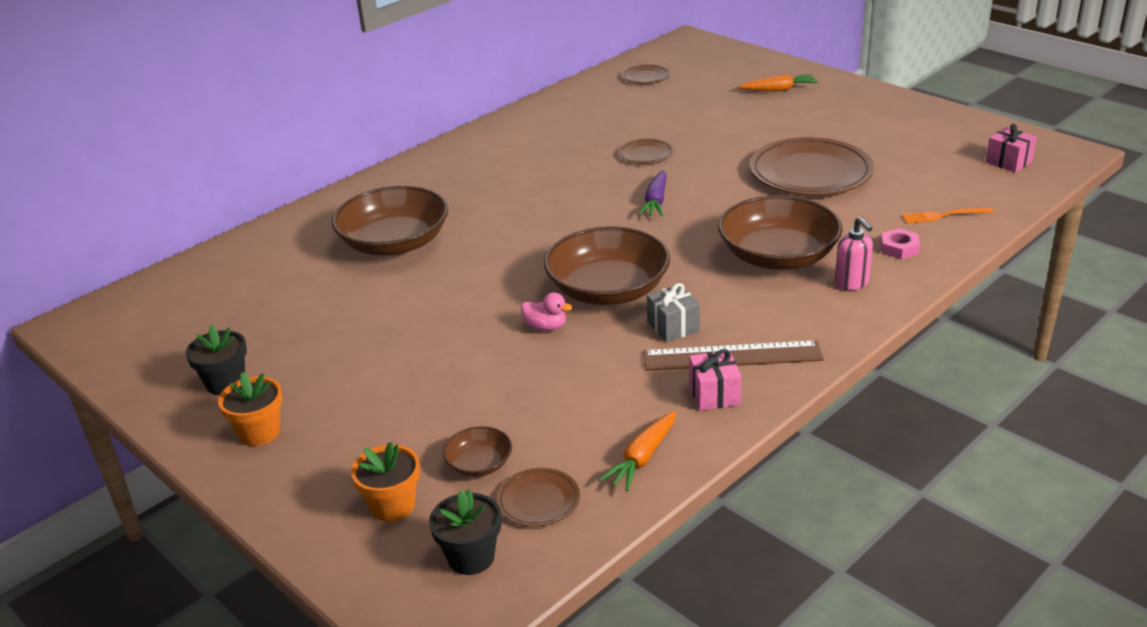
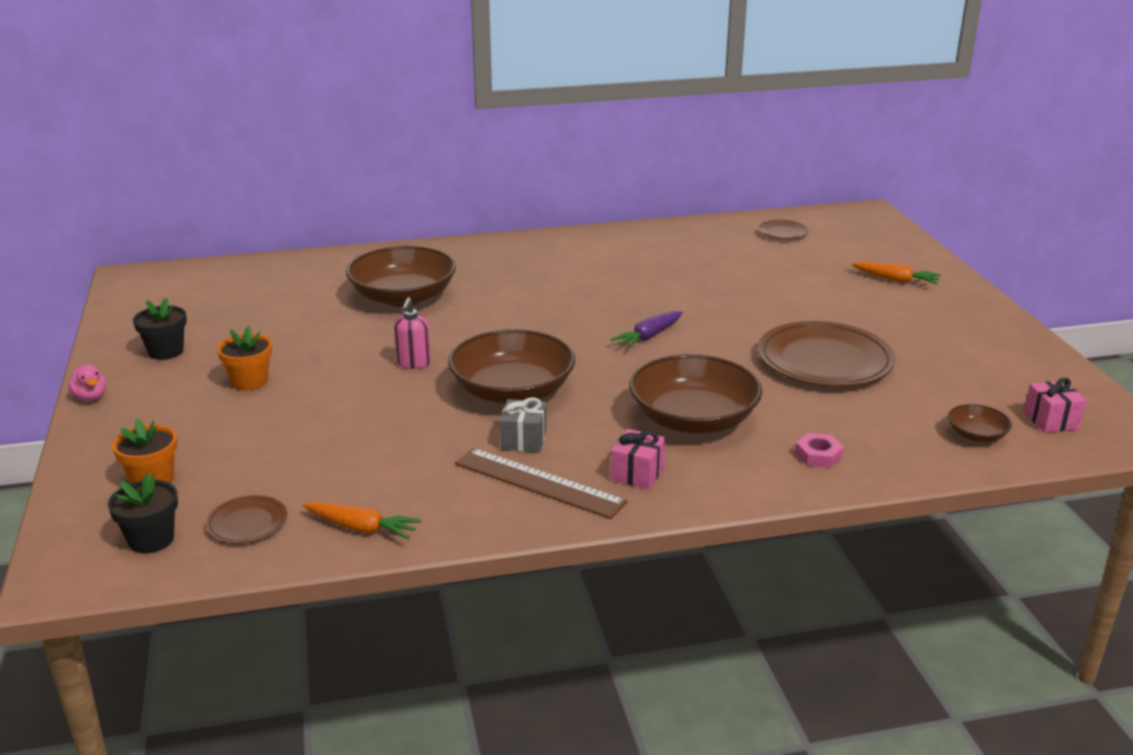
camera: 30 degrees right, 5 degrees down
orange flower pot [218,372,283,446] -> orange flower pot moved to [217,326,272,391]
brown bowl [443,426,512,477] -> brown bowl moved to [948,404,1012,442]
pink duck [521,292,572,331] -> pink duck moved to [68,364,106,401]
orange carrot [599,411,676,491] -> orange carrot turned 135 degrees counterclockwise [303,502,421,540]
brown plate [619,139,673,164] -> none
pink gift [689,349,741,411] -> pink gift moved to [611,429,666,489]
pink soap dispenser [835,217,873,290] -> pink soap dispenser moved to [394,297,431,369]
orange fork [902,207,994,223] -> none

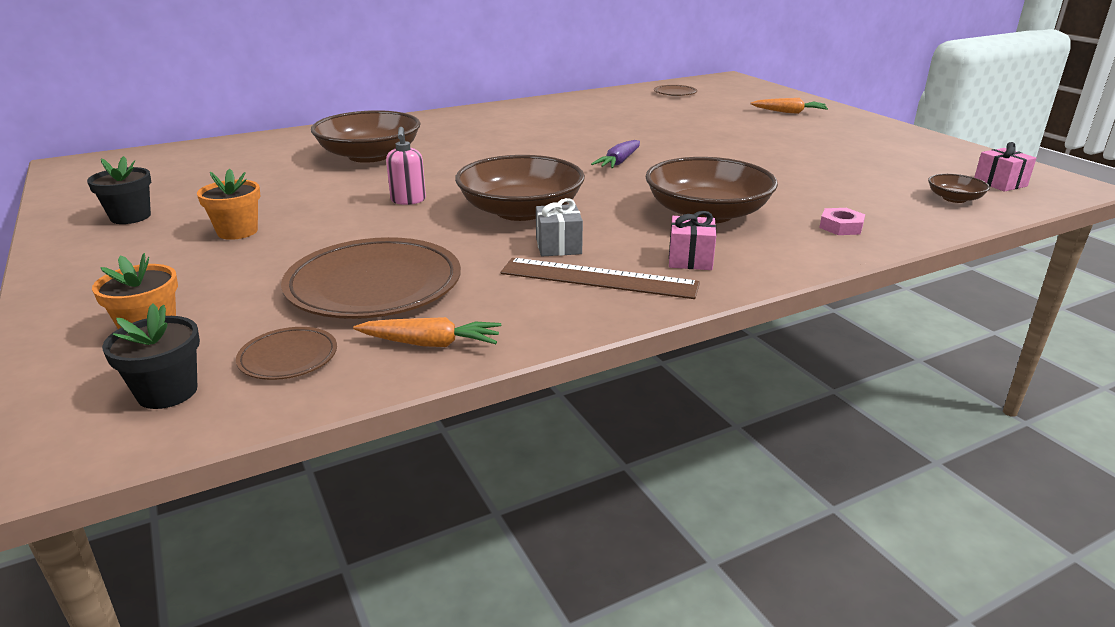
camera: 15 degrees left, 0 degrees up
pink duck [68,364,106,401] -> none
brown plate [758,321,895,387] -> brown plate moved to [281,237,461,319]

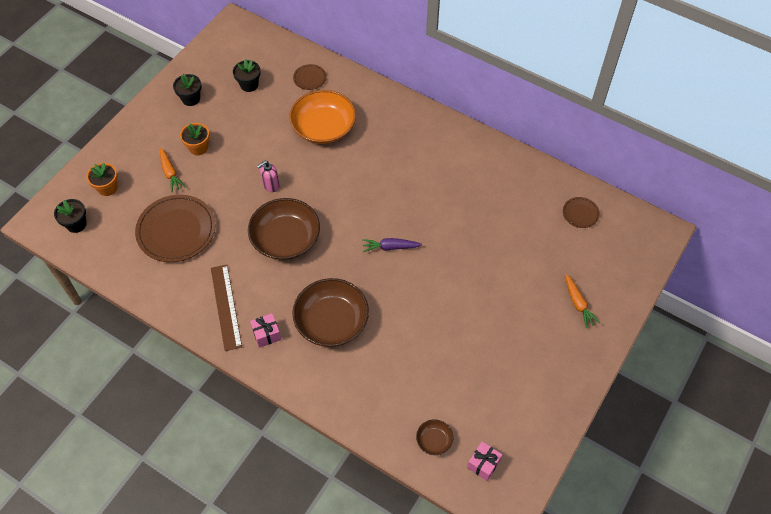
camera: 60 degrees right, 30 degrees up
brown plate [236,327,337,380] -> brown plate moved to [293,64,327,90]
brown bowl [311,110,421,163] -> orange bowl [289,90,356,144]
orange carrot [353,317,501,347] -> orange carrot moved to [160,148,185,192]
grey gift [536,198,583,256] -> none
pink nut [819,208,865,235] -> none
none -> black flower pot [233,59,261,92]

